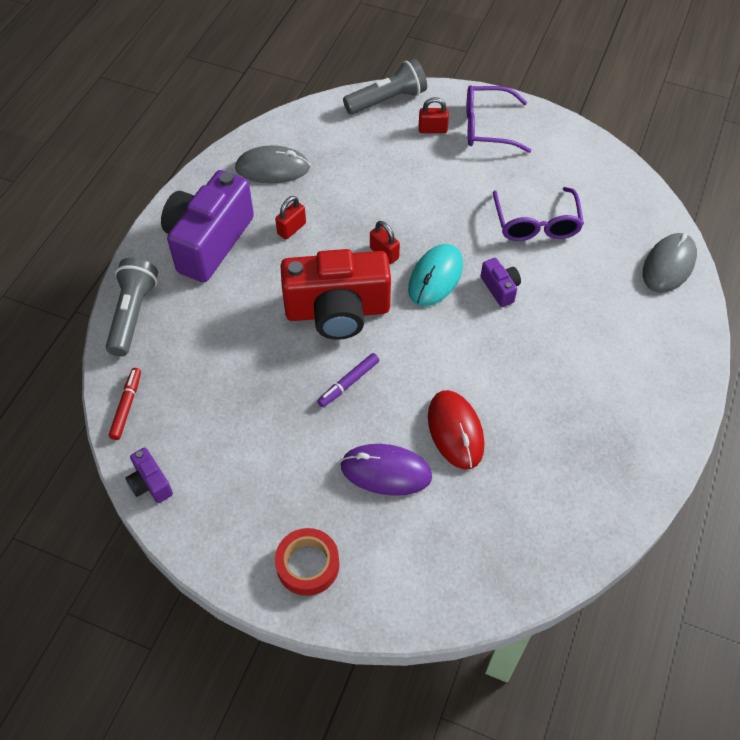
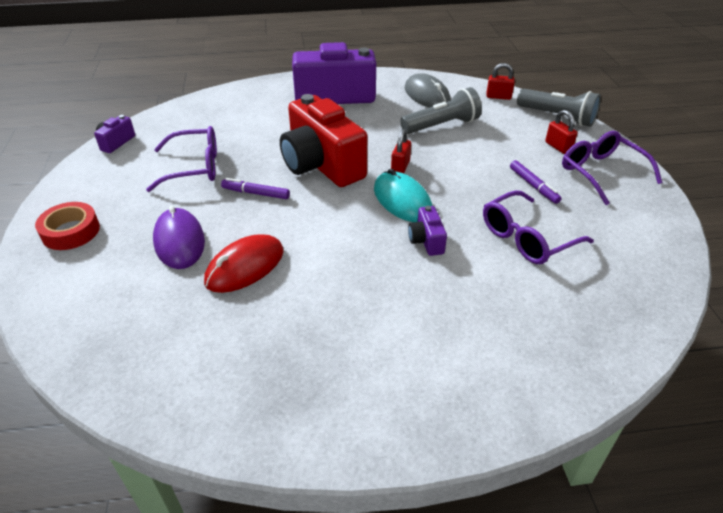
camera: 60 degrees right, 15 degrees down
grey flashlight [106,258,158,356] -> grey flashlight moved to [400,87,482,134]
red marker [109,368,141,440] -> none
red padlock [275,196,306,239] -> red padlock moved to [486,63,515,100]
turquoise mouse [408,244,463,306] -> turquoise mouse turned 60 degrees clockwise [374,168,432,222]
purple camera [481,258,521,307] -> purple camera turned 135 degrees clockwise [408,206,447,256]
grey mouse [643,233,697,293] -> none
none -> purple glasses [146,126,217,192]
none -> purple marker [510,160,562,204]

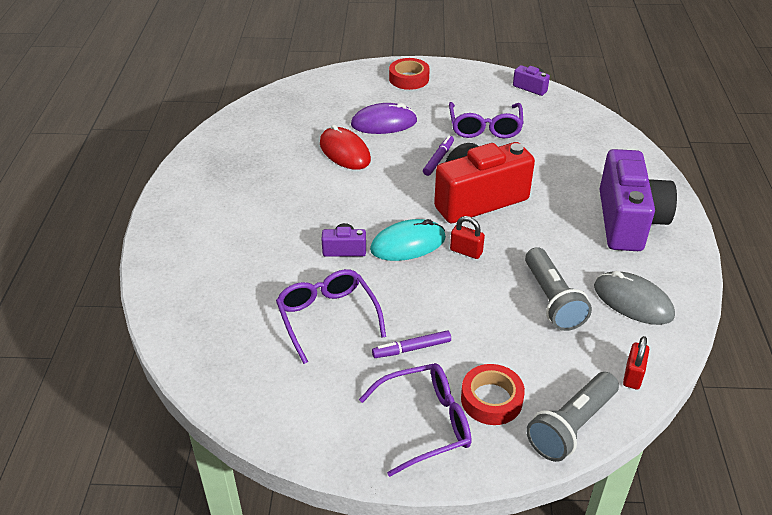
camera: 100 degrees right, 0 degrees up
grey mouse [405,73,451,107] -> grey mouse turned 60 degrees clockwise [594,271,675,325]
red padlock [545,110,577,154] -> red tape [461,364,525,425]

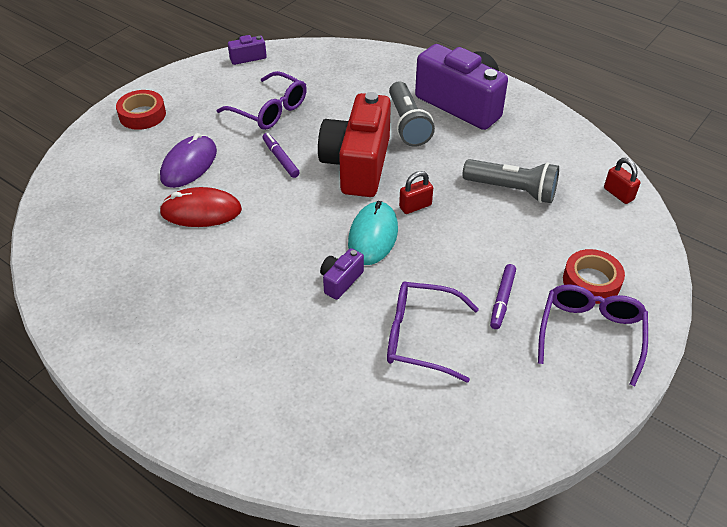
camera: 55 degrees left, 5 degrees up
grey flashlight [526,372,619,462] -> grey flashlight moved to [389,81,435,147]
grey mouse [594,271,675,325] -> none

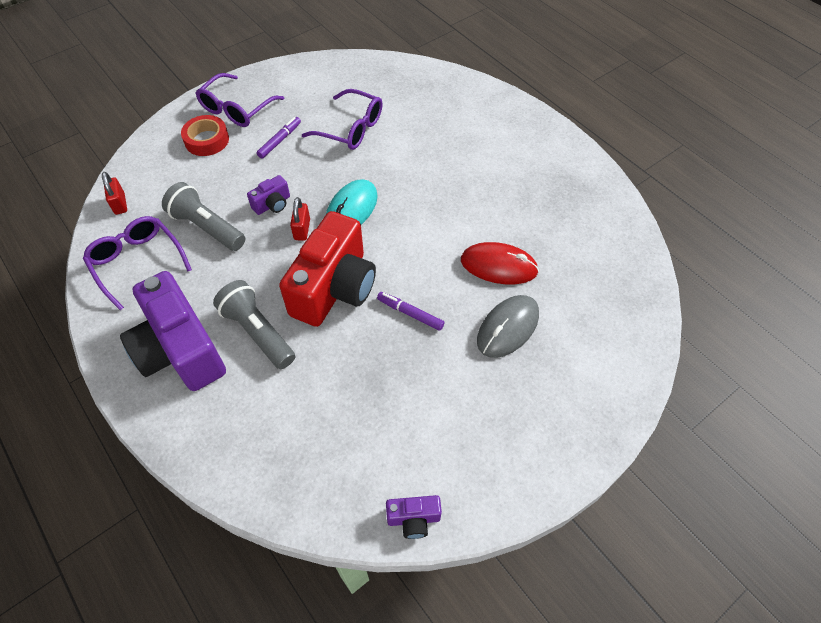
camera: 165 degrees left, 10 degrees up
red tape [116,90,166,130] -> none
purple mouse [160,133,217,188] -> grey mouse [477,295,539,358]
purple glasses [217,71,307,130] -> purple glasses moved to [83,216,192,310]
purple marker [263,133,300,178] -> purple marker turned 135 degrees clockwise [377,292,445,331]
purple camera [320,248,364,300] -> purple camera moved to [247,175,290,215]
grey flashlight [389,81,435,147] -> grey flashlight turned 45 degrees counterclockwise [213,280,295,369]
red padlock [399,171,433,214] -> red padlock turned 75 degrees counterclockwise [290,197,310,241]

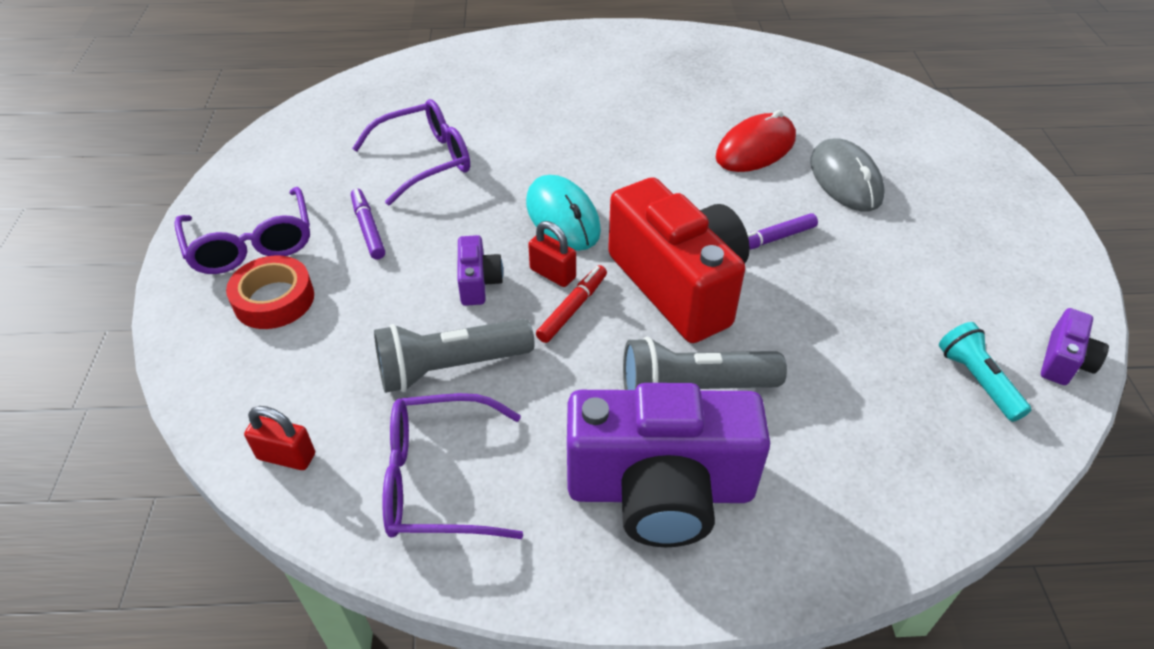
camera: 55 degrees left, 10 degrees down
none -> red marker [536,265,607,343]
none -> turquoise flashlight [939,322,1031,422]

